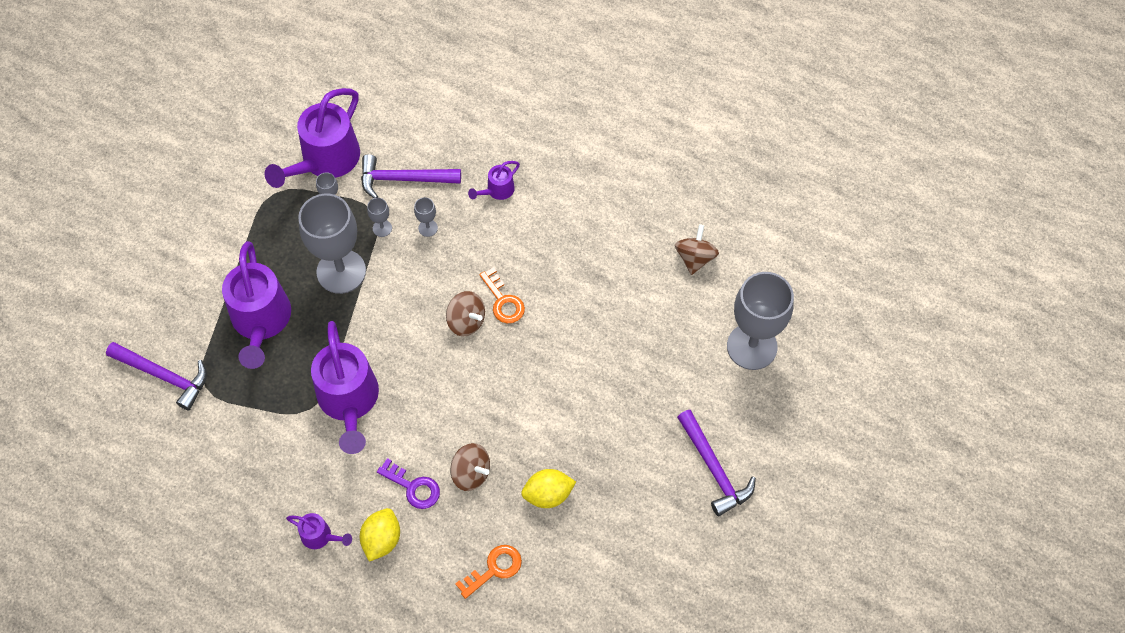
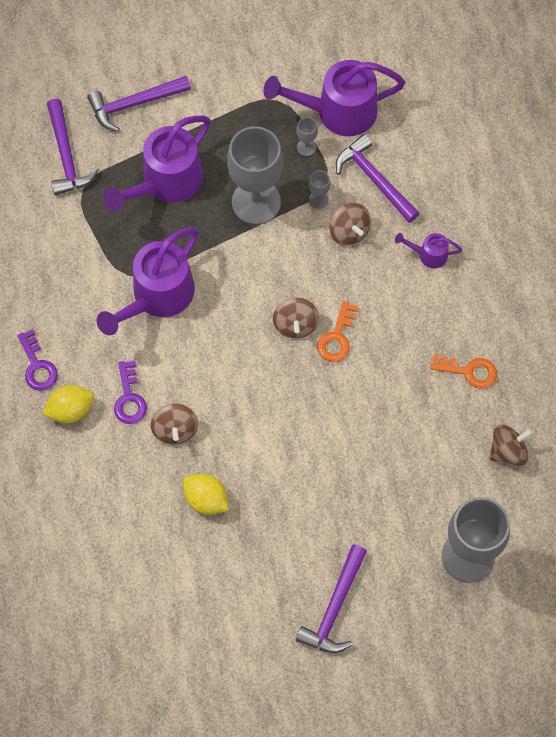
camera: 50 degrees right, 5 degrees up
purple watering can [286,513,352,549] -> purple key [17,329,58,391]
grey goblet [414,197,438,237] -> brown spinning top [329,203,371,246]
orange key [455,545,522,599] -> orange key moved to [430,353,497,389]
none -> purple hammer [87,76,191,132]

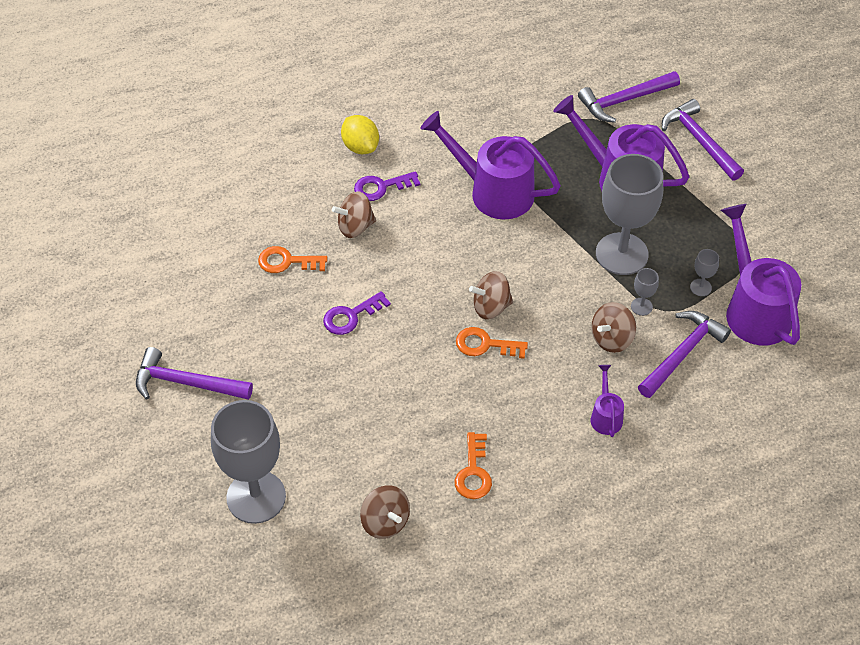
camera: 80 degrees right, 15 degrees down
purple key [17,329,58,391] -> purple key moved to [323,291,391,335]
yellow lemon [183,474,229,515] -> orange key [258,246,327,273]

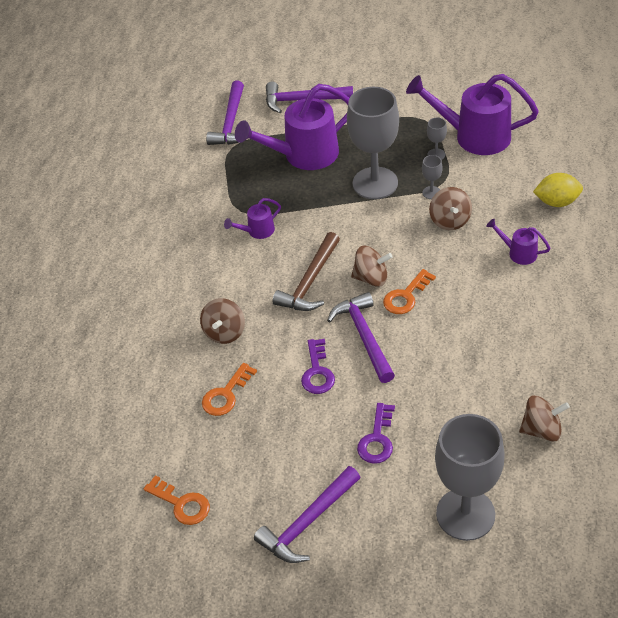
camera: 55 degrees left, 5 degrees down
yellow lemon [341,115,379,154] -> yellow lemon moved to [533,173,583,207]
purple key [354,171,420,201] -> purple key moved to [357,403,395,464]
purple watering can [421,111,561,219] -> purple watering can [224,198,281,239], size x0.47
orange key [455,432,492,499] -> orange key moved to [144,475,210,525]
brown spinning top [469,271,513,319] -> brown spinning top turned 105 degrees counterclockwise [351,246,393,287]
purple hammer [638,311,731,398] -> purple hammer moved to [327,292,395,383]
none -> brown hammer [272,232,340,311]

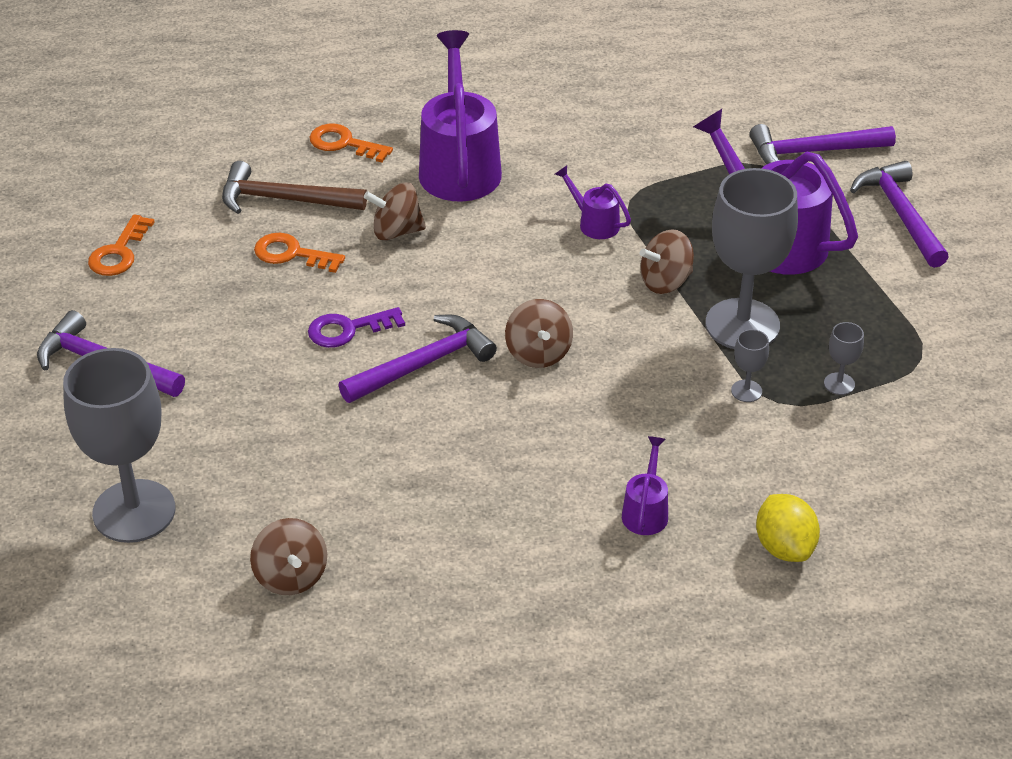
camera: 70 degrees right, 5 degrees down
brown hammer [272,232,340,311] -> brown hammer moved to [222,161,367,214]
purple key [357,403,395,464] -> none
orange key [383,269,436,314] -> orange key moved to [310,124,393,162]
purple watering can [406,74,539,155] -> purple watering can moved to [419,30,502,201]
brown spinning top [429,187,472,230] -> brown spinning top moved to [640,229,694,294]

